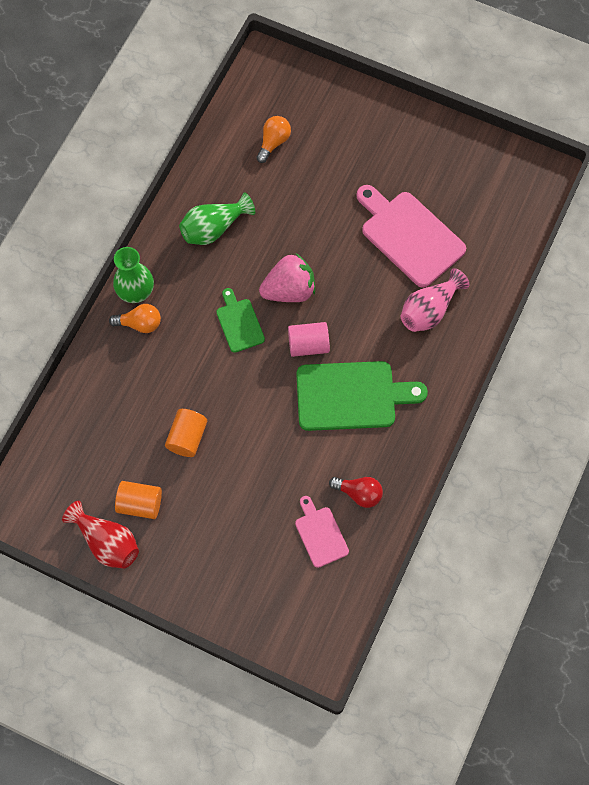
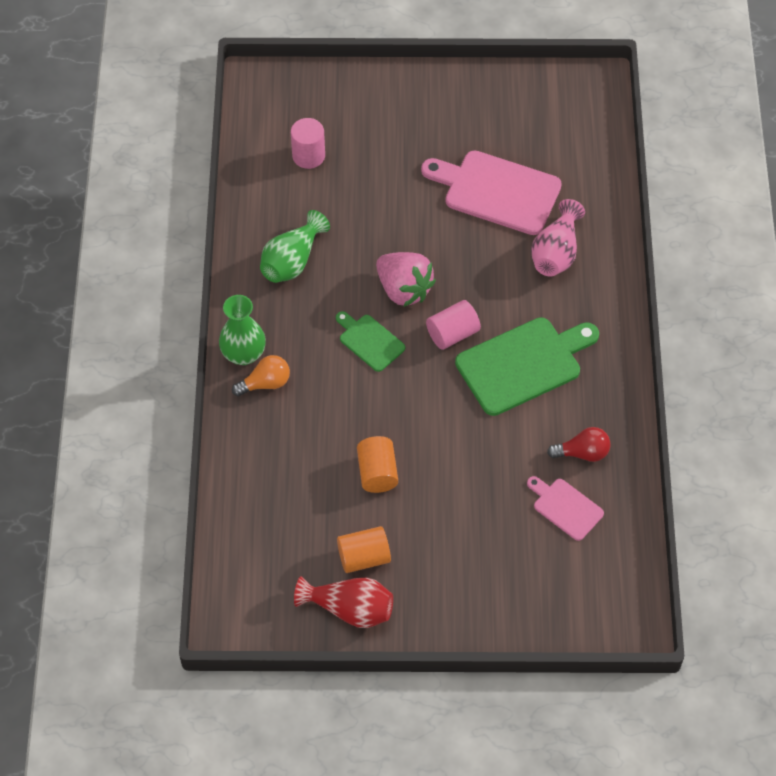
camera: 25 degrees left, 10 degrees down
orange light bulb [256,116,291,163] -> pink cylinder [291,118,325,169]
pink strawberry [259,253,315,302] -> pink strawberry turned 90 degrees clockwise [376,252,436,307]

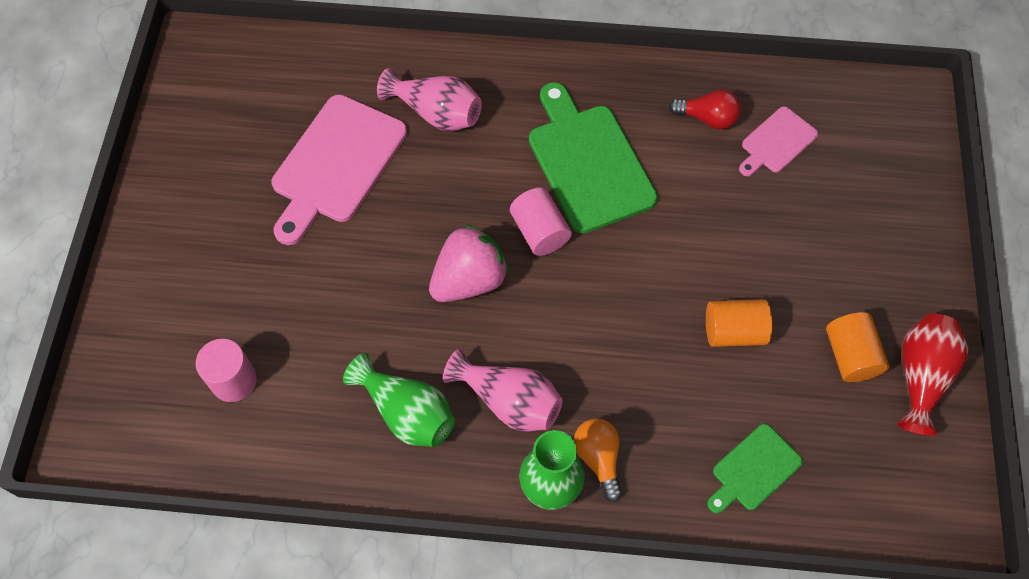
camera: 85 degrees left, 5 degrees up
green cutting board [336,311,405,372] -> green cutting board moved to [707,424,803,514]
red light bulb [547,427,611,462] -> red light bulb turned 105 degrees clockwise [669,90,741,130]
none -> pink vase [443,348,563,431]

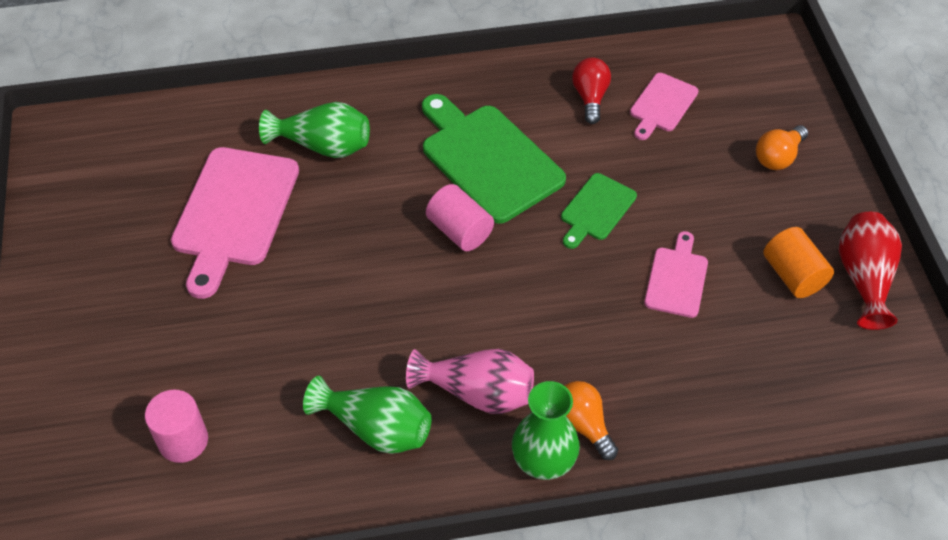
camera: 15 degrees left, 10 degrees down
pink vase [377,68,482,131] -> green vase [259,102,370,158]
pink strawberry [429,224,509,302] -> none
red light bulb [669,90,741,130] -> red light bulb turned 90 degrees counterclockwise [572,57,611,124]
orange cylinder [706,299,772,347] -> pink cutting board [644,231,708,318]
green cutting board [707,424,803,514] -> green cutting board moved to [561,173,637,249]
none -> orange light bulb [756,125,808,170]

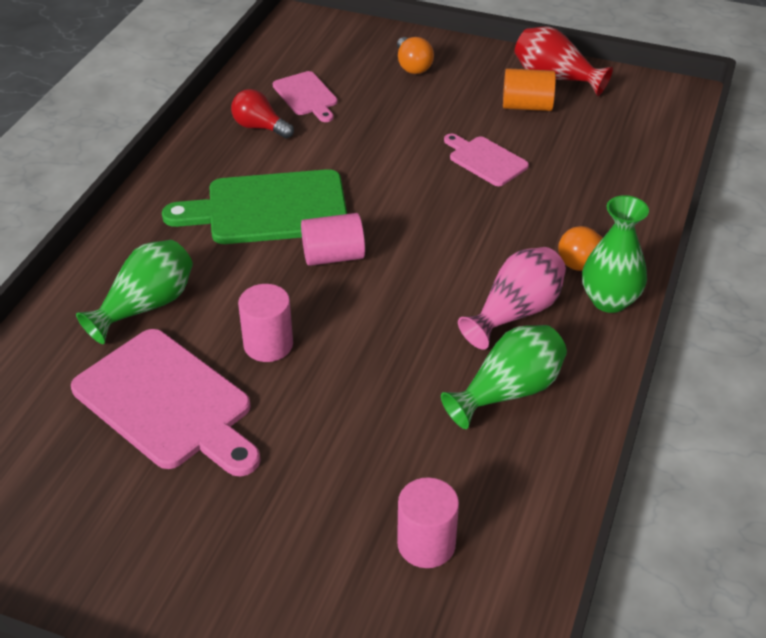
camera: 60 degrees left, 10 degrees down
green cutting board [561,173,637,249] -> none
none -> pink cylinder [238,284,293,362]

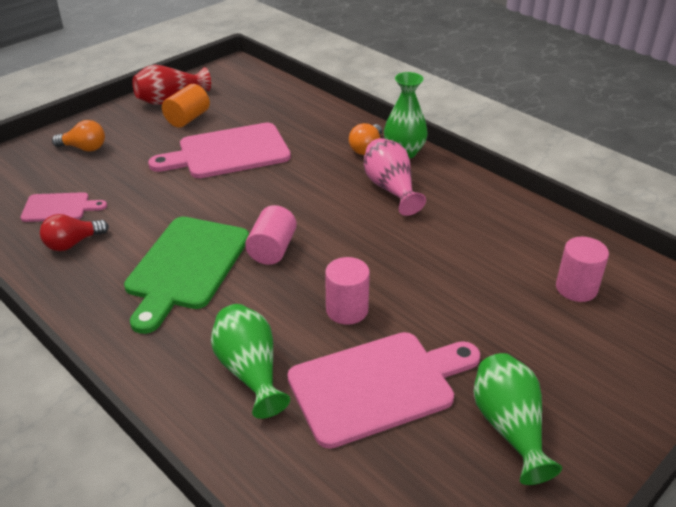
camera: 65 degrees left, 5 degrees down
green vase [441,325,567,429] -> green vase moved to [474,353,562,485]
pink cutting board [444,133,529,186] -> pink cutting board [148,123,291,178], size x1.86

